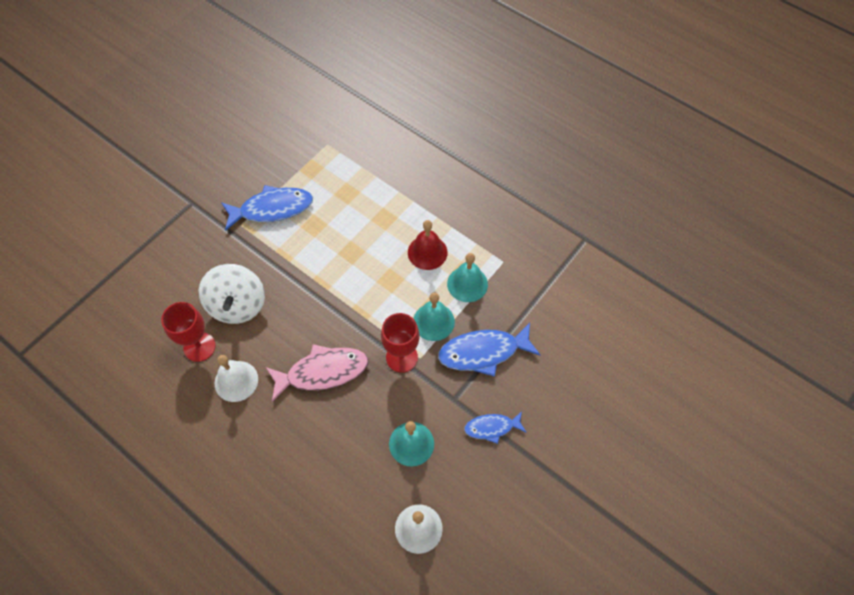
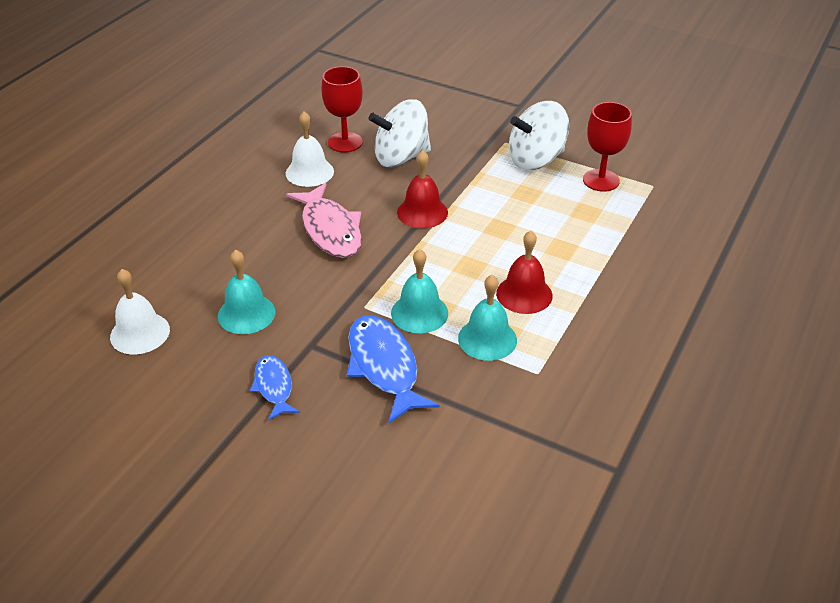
camera: 80 degrees right, 20 degrees down
blue fish [221,185,313,231] -> white spinning top [509,101,569,170]
red goblet [381,313,420,373] -> red goblet moved to [583,102,632,192]
none -> red bell [397,150,448,228]

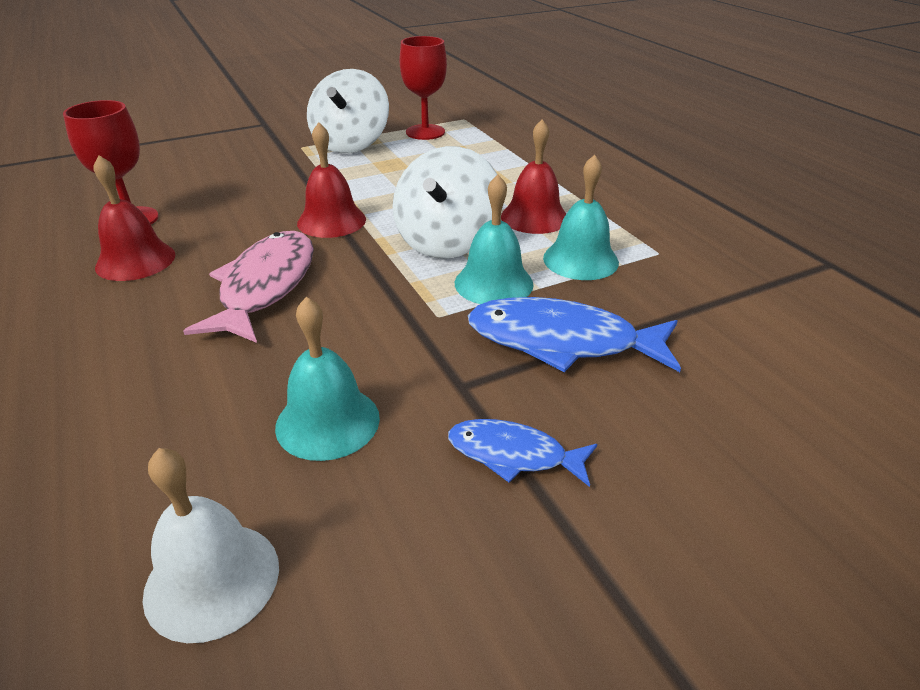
camera: 55 degrees left, 5 degrees down
white bell [286,111,334,187] -> red bell [94,155,175,281]
pink fish [286,183,362,258] -> pink fish turned 90 degrees counterclockwise [183,231,314,343]
white spinning top [369,99,431,167] -> white spinning top moved to [392,146,497,259]

